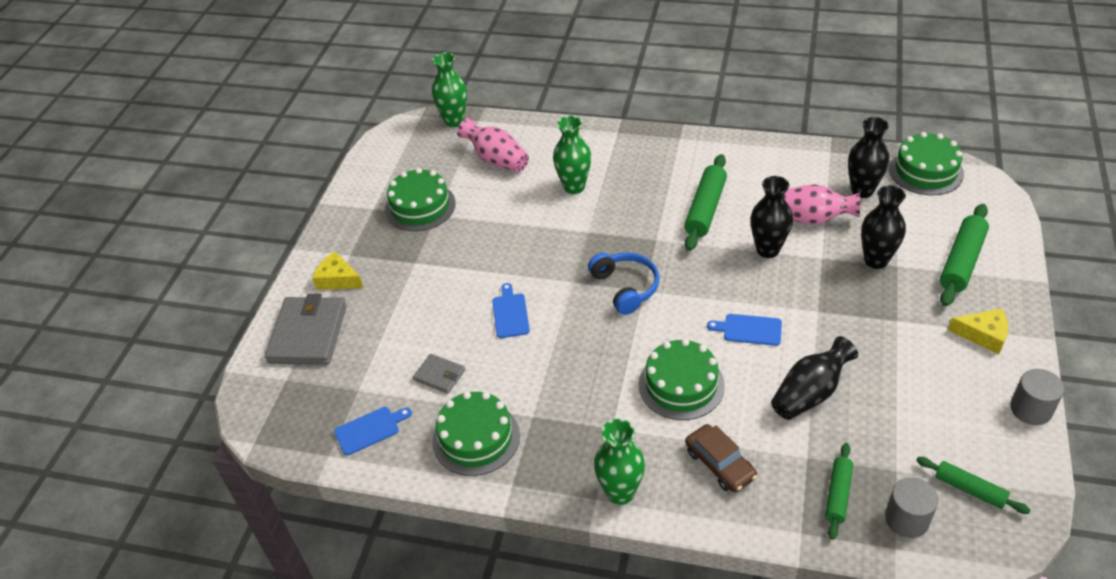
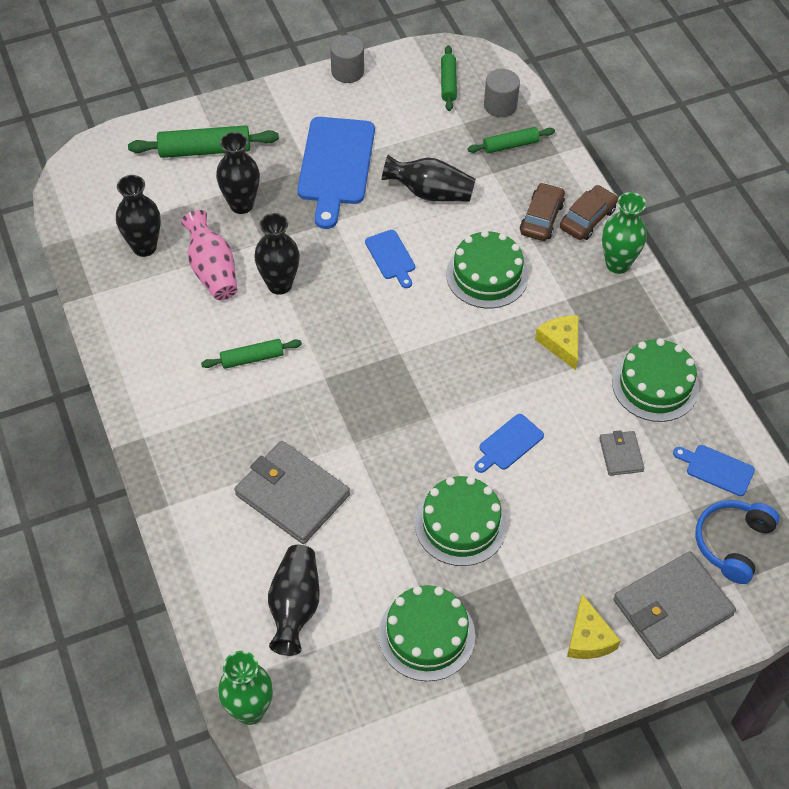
camera: 130 degrees left, 10 degrees up
pink vase [457,117,529,172] -> black vase [268,545,319,656]
green vase [553,116,591,194] -> grey wallet [234,441,350,544]
blue headphones [588,252,660,315] -> blue headphones moved to [696,500,779,584]
green rolling pin [684,154,727,251] -> green rolling pin [201,339,302,369], size x0.62
green cake [889,132,964,195] -> green cake moved to [415,476,507,566]
yellow cheese [948,308,1008,354] -> yellow cheese moved to [535,316,578,370]
none -> blue cutting board [297,117,375,229]
none -> brown car [560,185,618,240]

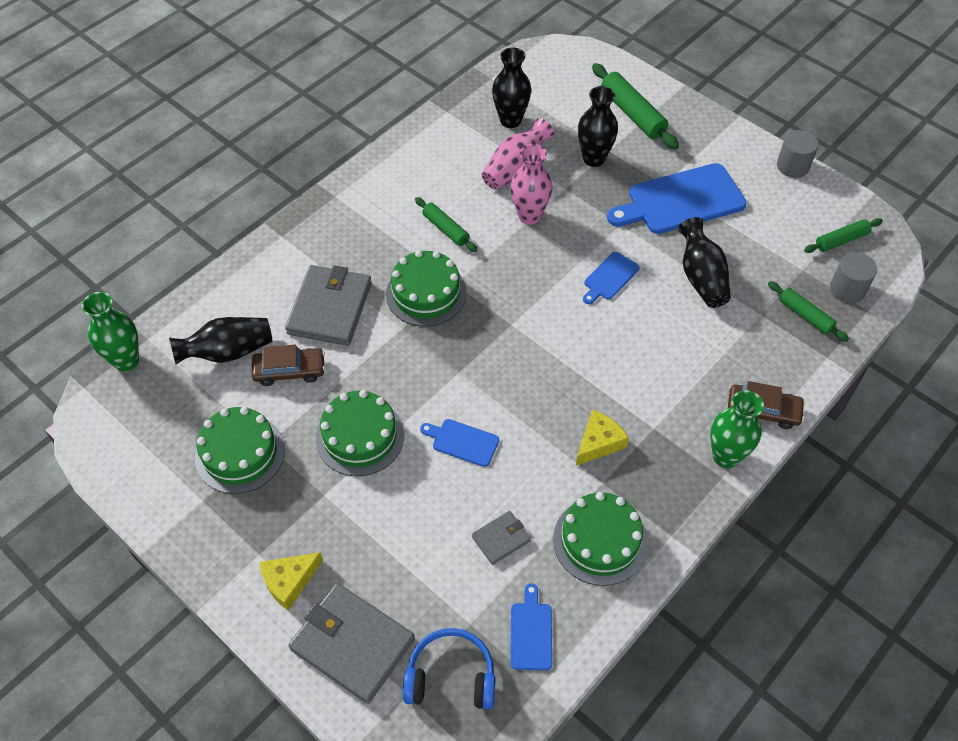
camera: 65 degrees right, 0 degrees up
black vase [254,213,300,295] -> pink vase [511,144,553,225]
green cake [446,230,529,308] -> green cake moved to [386,250,467,327]
brown car [520,183,565,241] -> brown car moved to [252,344,325,386]

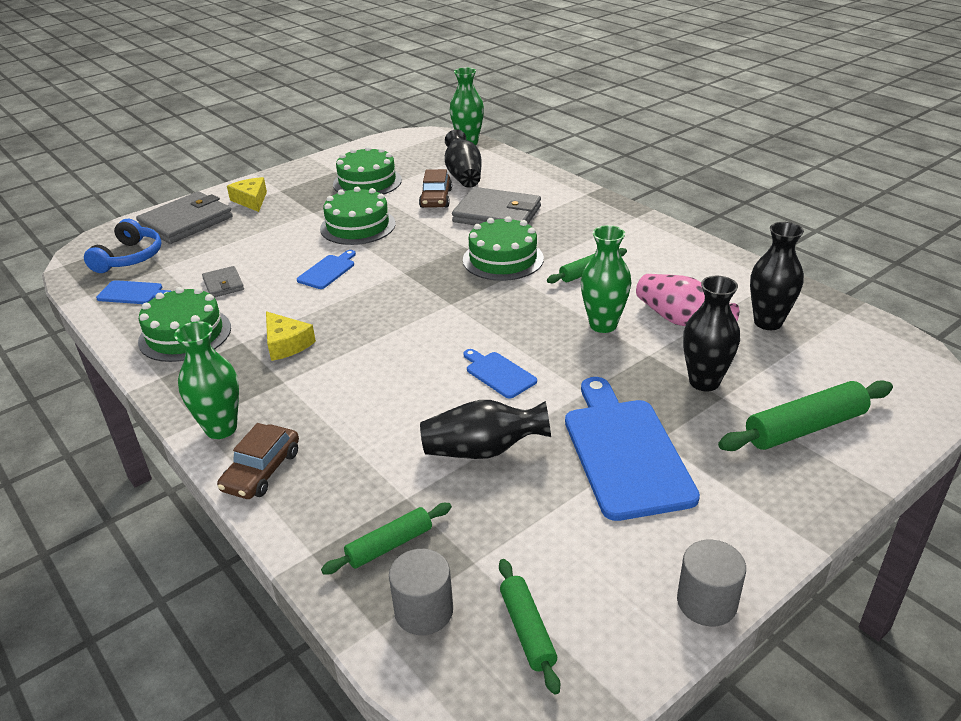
camera: 100 degrees right, 20 degrees down
pink vase [511,144,553,225] -> green vase [581,225,631,333]

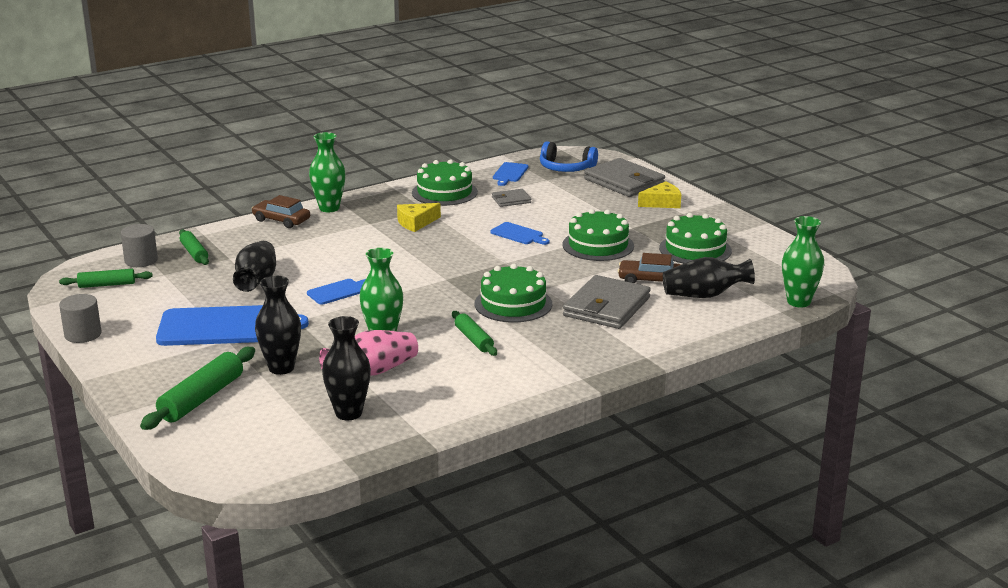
camera: 95 degrees right, 10 degrees down
green rolling pin [718,381,893,451] -> green rolling pin turned 45 degrees clockwise [140,347,255,430]

